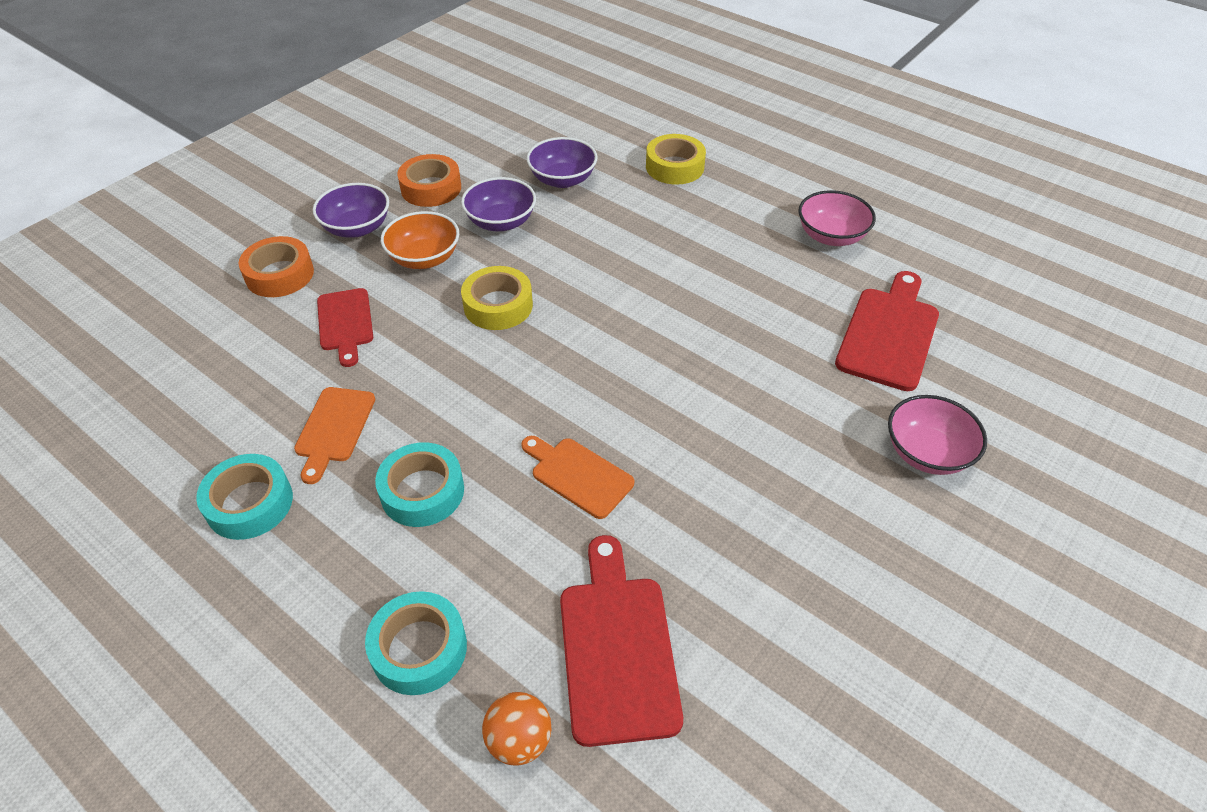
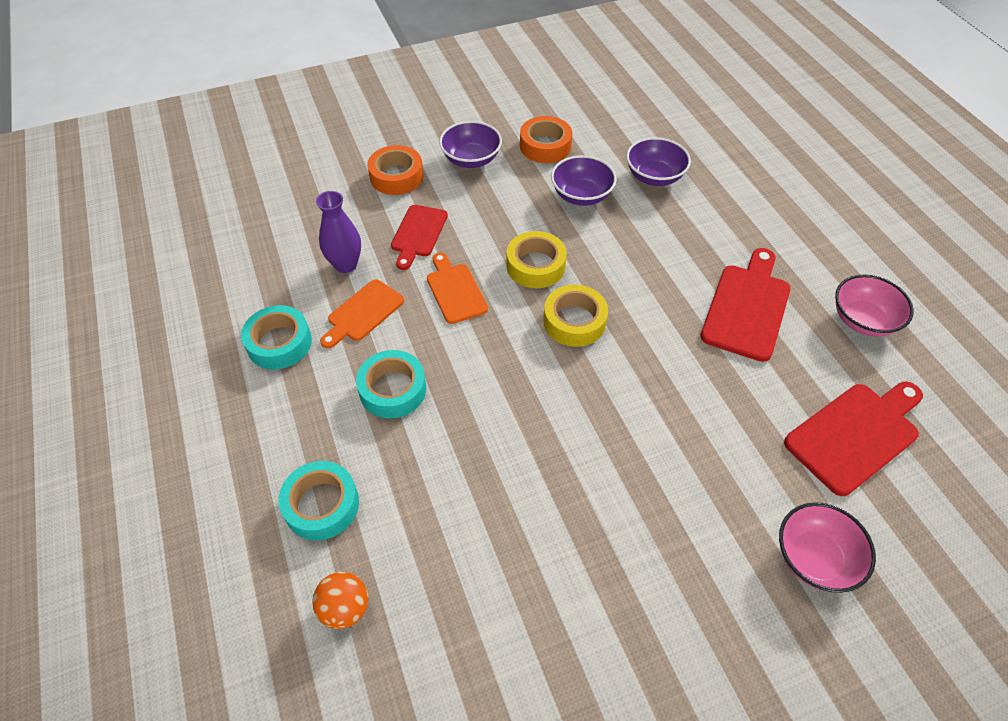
camera: 30 degrees right, 5 degrees up
orange bowl [381,211,459,269] -> none
orange cutting board [521,436,634,519] -> orange cutting board moved to [427,252,488,324]
red cutting board [560,535,683,747] -> red cutting board moved to [700,248,791,362]
yellow tape [646,134,706,185] -> yellow tape moved to [544,285,608,347]
none -> purple vase [316,191,361,273]

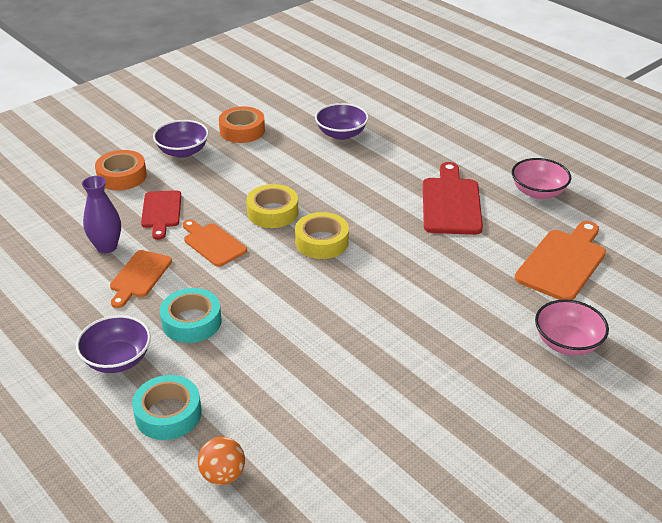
camera: 20 degrees left, 15 degrees down
turquoise tape [241,305,312,369] -> none
purple bowl [551,155,617,206] -> purple bowl moved to [76,315,151,373]
red cutting board [784,382,923,496] -> orange cutting board [515,221,606,300]

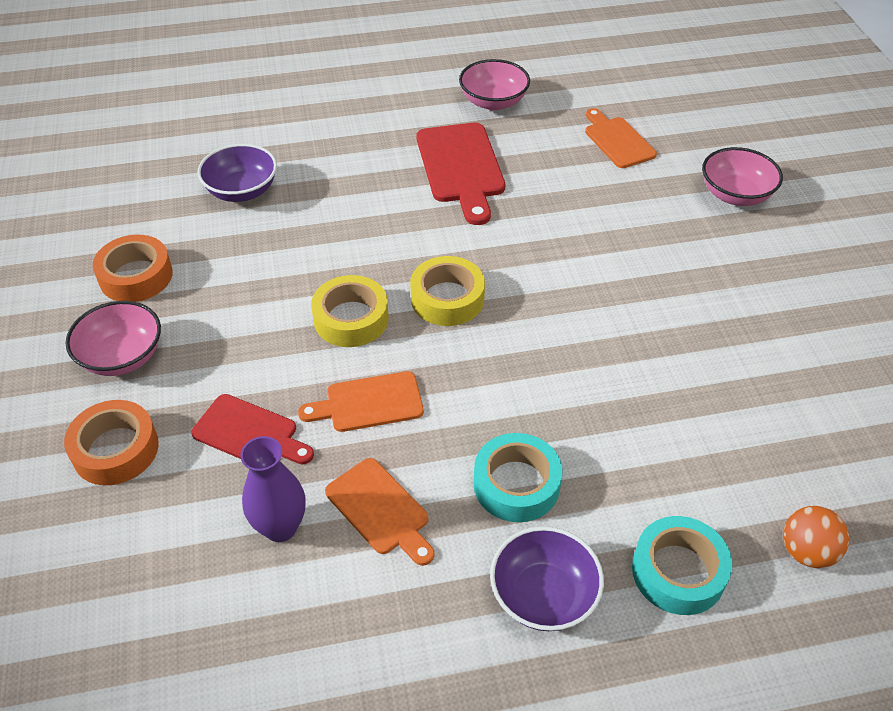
camera: 60 degrees left, 10 degrees up
purple bowl [153,120,209,158] -> pink bowl [66,301,161,376]
red cutting board [423,162,483,235] -> red cutting board turned 135 degrees counterclockwise [417,123,505,225]
orange cutting board [515,221,606,300] -> orange cutting board [585,108,657,168], size x0.65

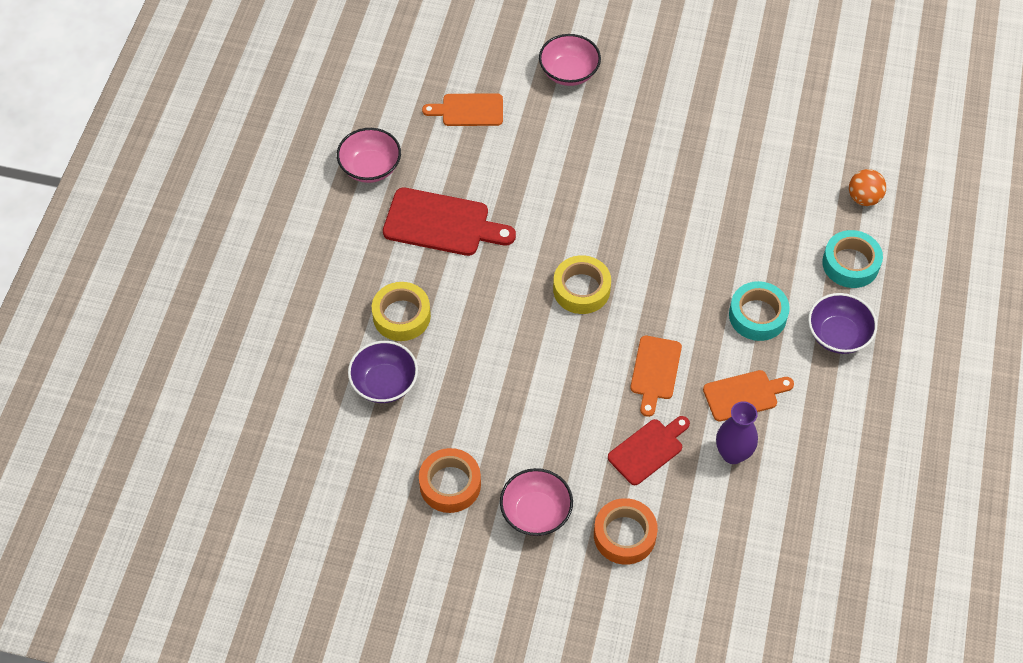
camera: 65 degrees left, 10 degrees up
yellow tape [311,275,389,347] -> yellow tape moved to [372,282,431,341]

